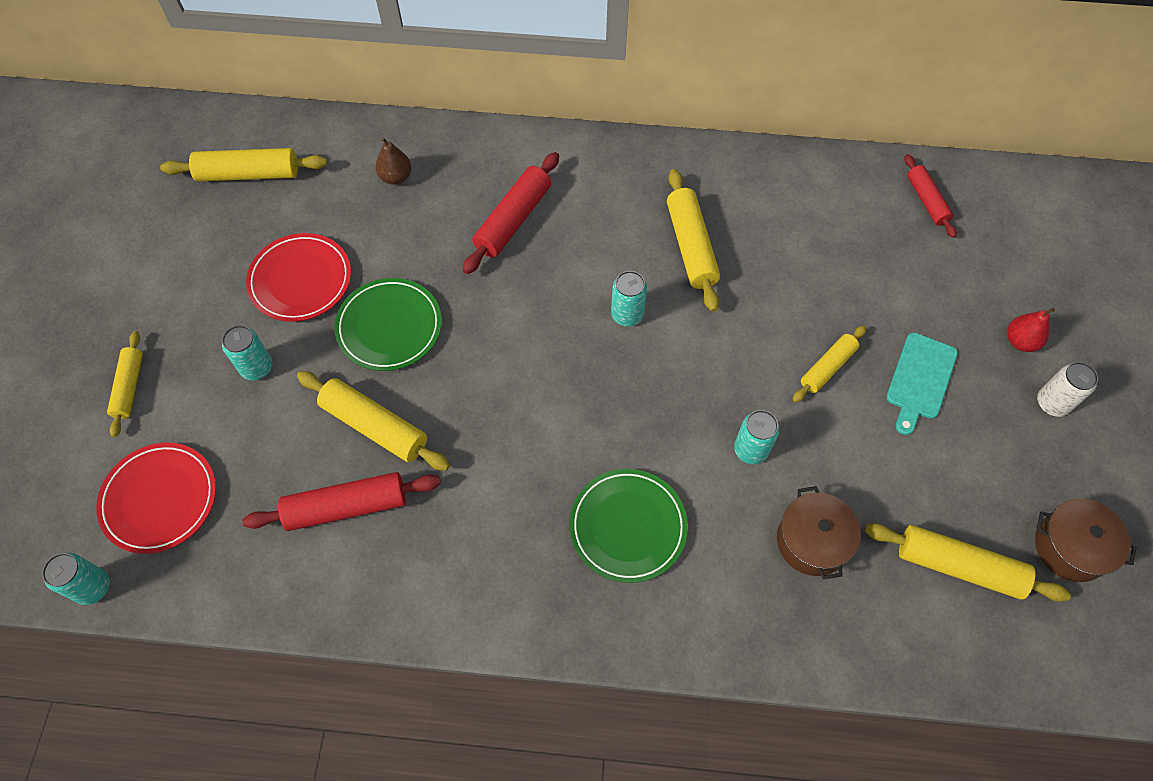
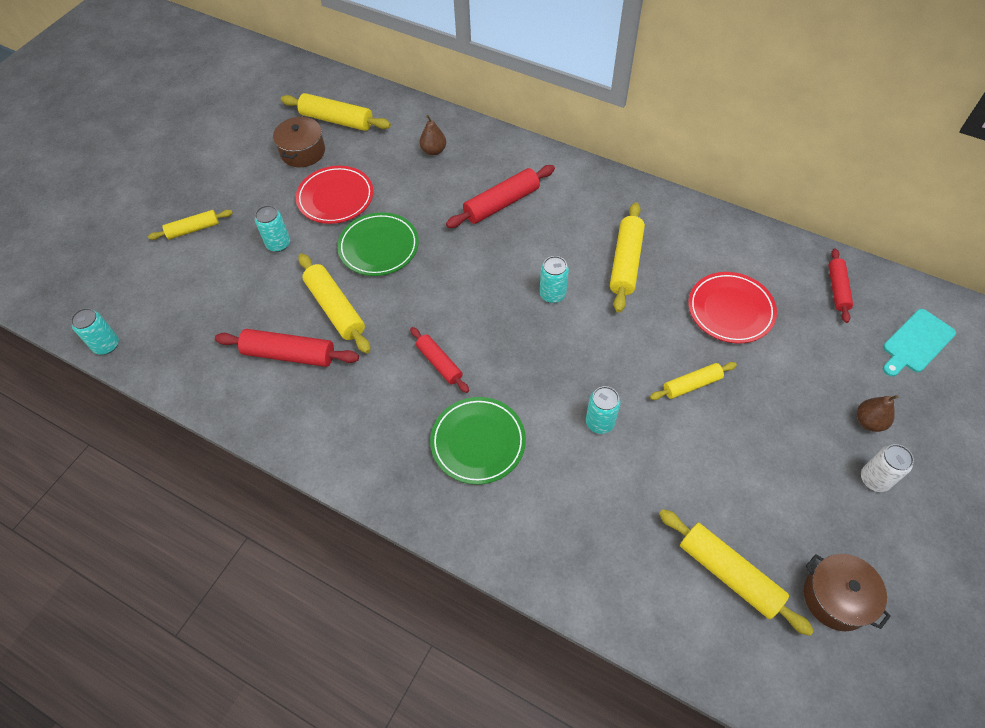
camera: 25 degrees right, 5 degrees down
red plate [96,442,216,554] -> red plate moved to [688,272,777,343]
yellow rolling pin [107,331,143,437] -> yellow rolling pin turned 45 degrees clockwise [148,210,233,240]
brown pot [777,486,861,580] -> brown pot moved to [273,116,325,167]
turquoise cutting board [886,333,958,435] -> turquoise cutting board moved to [883,309,956,377]
red pear [1007,308,1055,352] -> brown pear [857,395,898,432]
none -> red rolling pin [410,327,469,393]

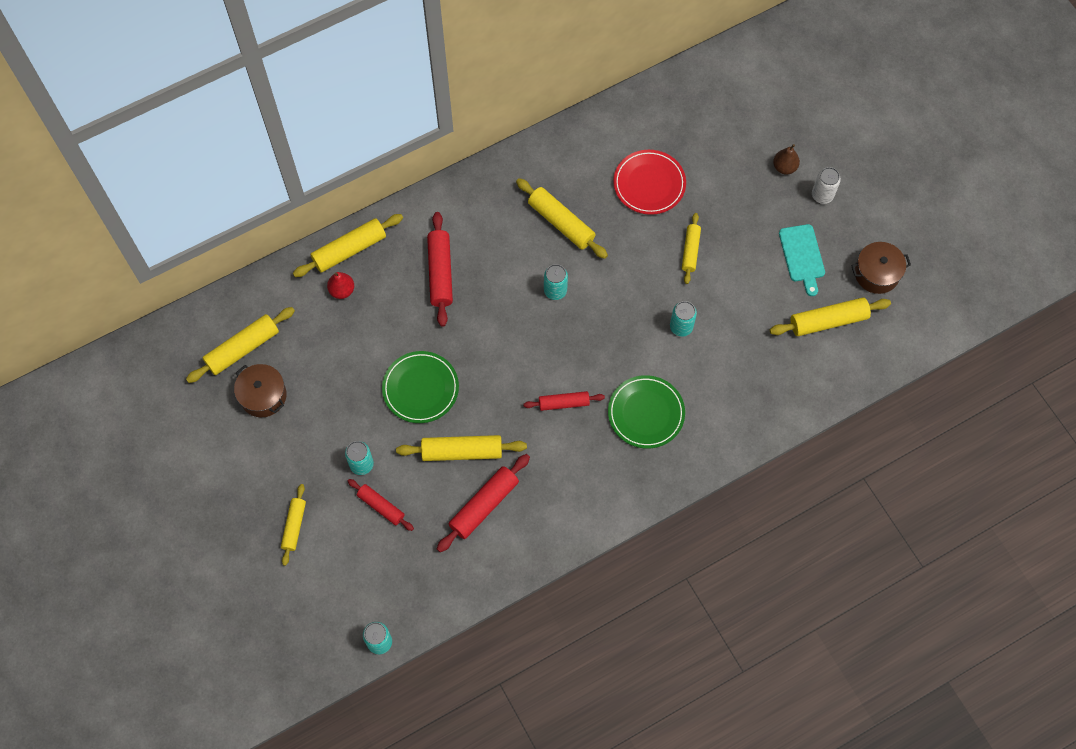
camera: 60 degrees left, 10 degrees up
red plate [296,166,373,224] -> none
brown pear [419,115,446,155] -> red pear [327,272,354,299]
red rolling pin [828,248,853,323] -> red rolling pin moved to [348,479,414,531]
turquoise cutting board [883,309,956,377] -> turquoise cutting board moved to [779,224,825,296]
none -> yellow rolling pin [293,214,403,277]

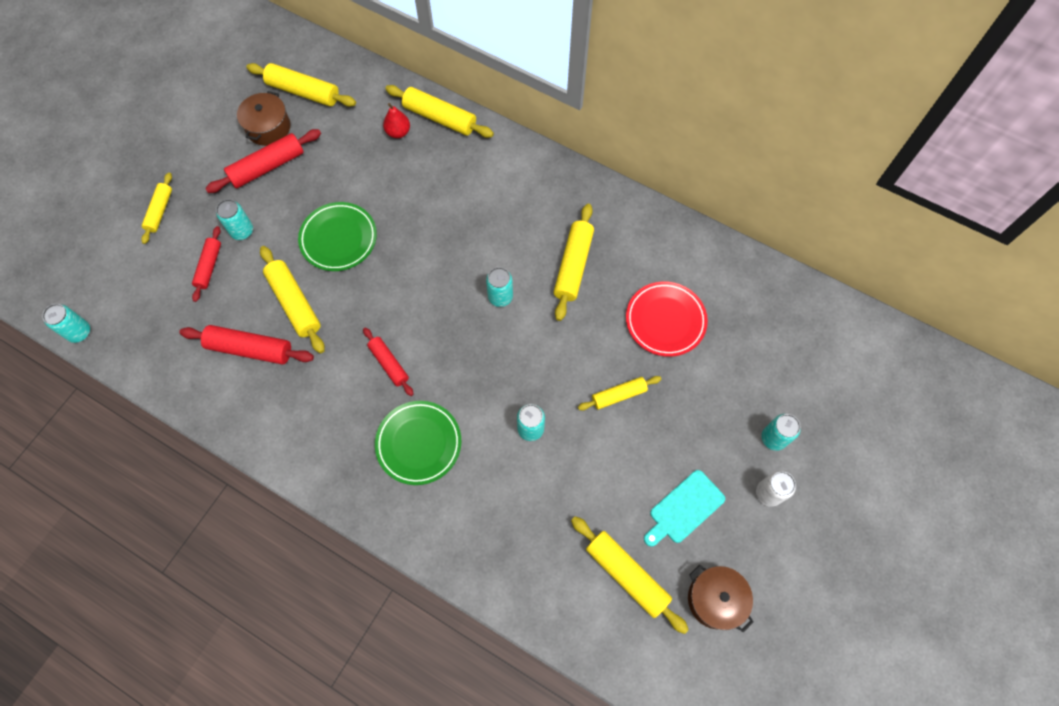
camera: 60 degrees right, 0 degrees up
yellow rolling pin [281,484,306,566] -> yellow rolling pin turned 60 degrees counterclockwise [141,173,172,244]
red rolling pin [427,212,453,327] -> red rolling pin moved to [205,129,321,193]
brown pear [773,144,800,174] -> turquoise can [762,414,801,451]

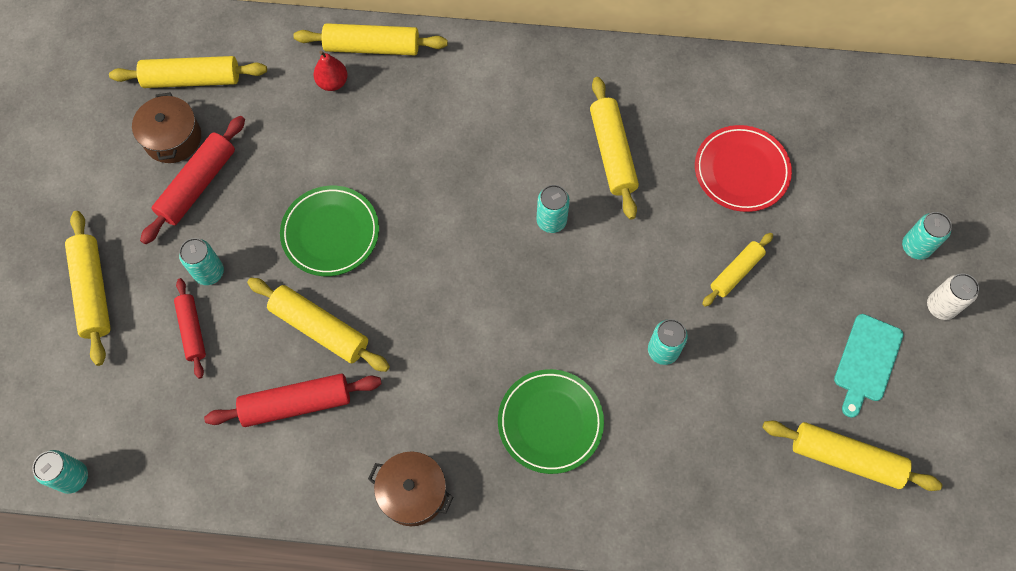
camera: 25 degrees left, 0 degrees up
yellow rolling pin [141,173,172,244] -> yellow rolling pin [65,211,111,366], size x1.58
red rolling pin [363,328,414,396] -> none
brown pot [688,565,754,632] -> brown pot moved to [368,451,453,526]

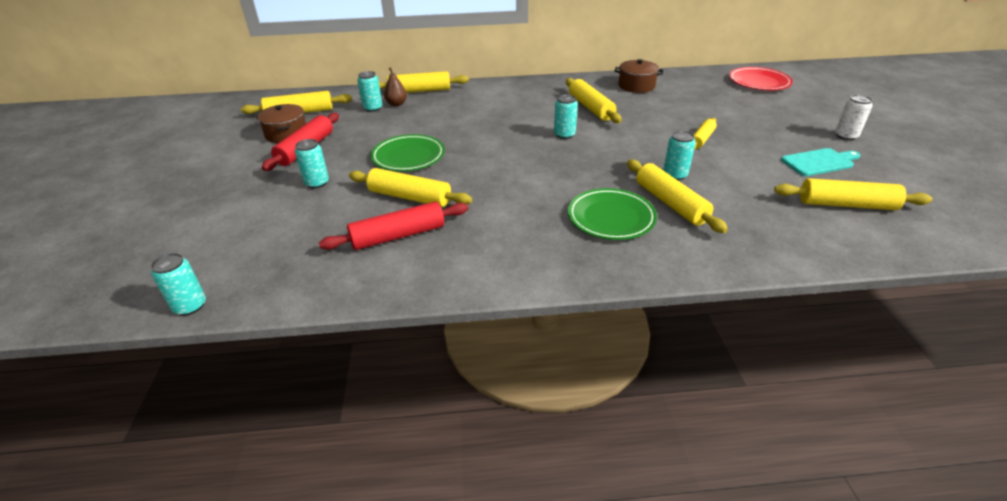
camera: 10 degrees left, 30 degrees down
yellow rolling pin [65,211,111,366] -> yellow rolling pin moved to [627,160,728,233]
red rolling pin [174,278,206,379] -> none
red pear [313,51,348,91] -> brown pear [384,68,407,106]
brown pot [368,451,453,526] -> brown pot moved to [615,59,663,93]
red plate [695,125,792,212] -> red plate moved to [729,67,793,90]
turquoise cutting board [834,314,903,418] -> turquoise cutting board turned 120 degrees counterclockwise [781,148,861,176]
turquoise can [902,212,952,260] -> turquoise can moved to [357,71,382,112]

